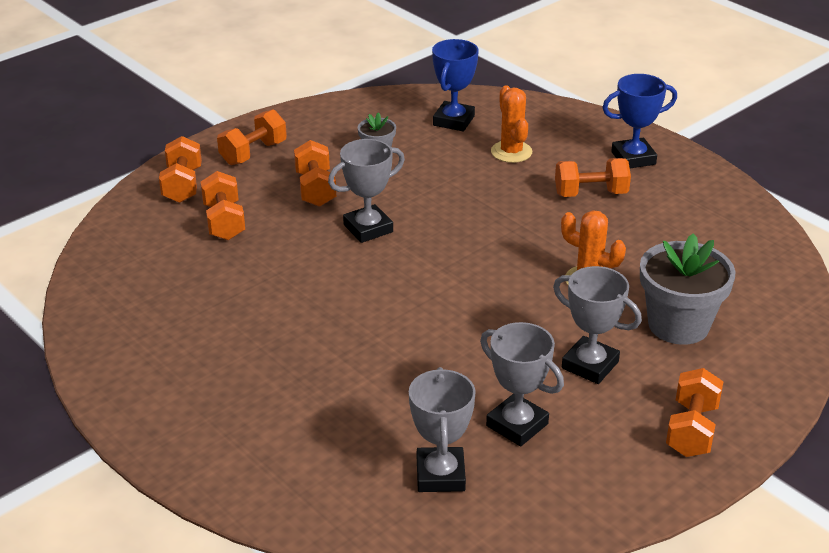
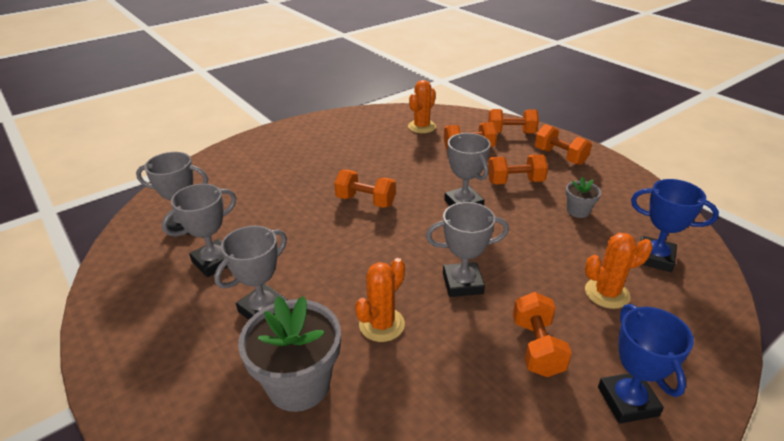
camera: 95 degrees right, 0 degrees up
orange dumbbell [666,368,723,457] -> orange dumbbell moved to [334,170,396,208]
none -> orange cactus [408,80,436,133]
none -> grey trophy [426,202,509,297]

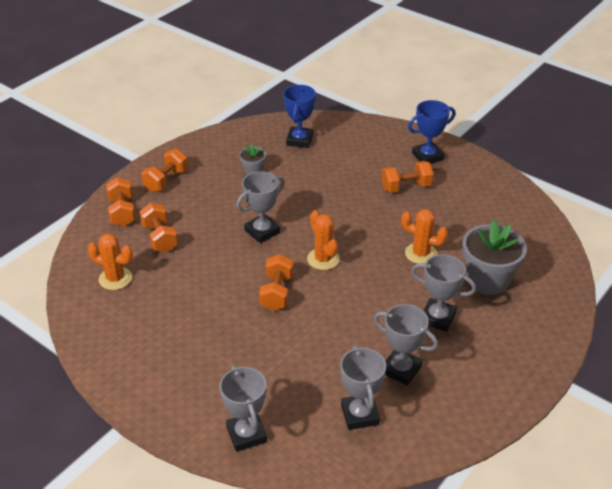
camera: 105 degrees left, 5 degrees up
grey trophy [426,202,509,297] -> grey trophy moved to [219,365,267,452]
orange dumbbell [488,154,548,184] -> none
orange cactus [585,233,653,309] -> orange cactus moved to [307,210,340,270]

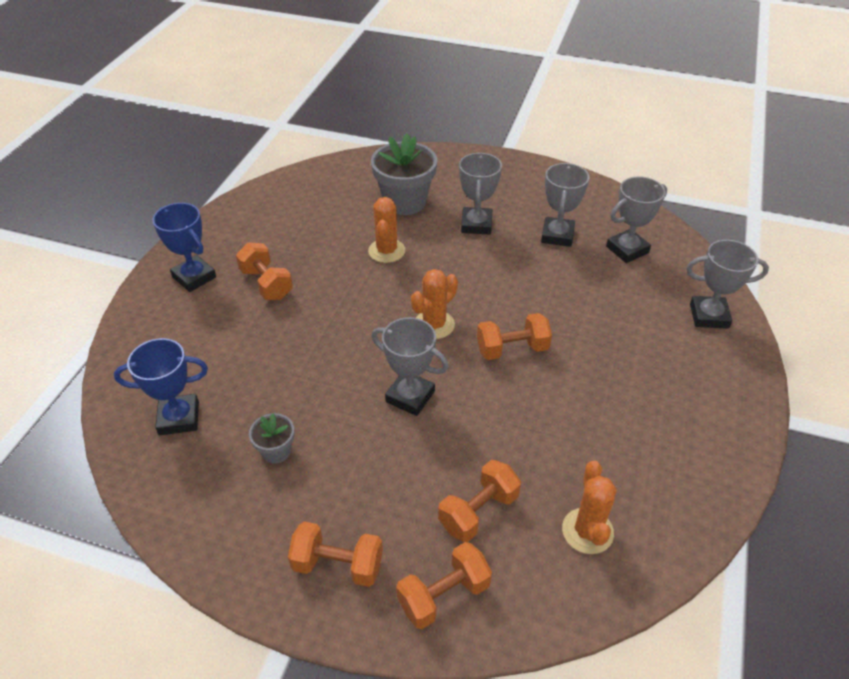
camera: 110 degrees left, 5 degrees up
grey trophy [219,365,267,452] -> grey trophy turned 45 degrees clockwise [686,240,769,329]

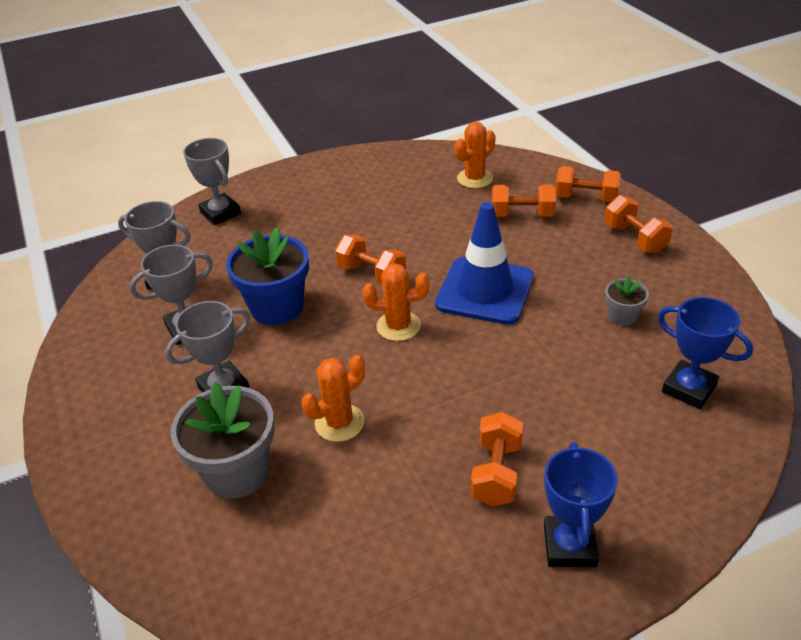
camera: 130 degrees left, 5 degrees down
grey trophy [372,317,449,416] -> blue traffic cone [435,202,534,325]
none -> blue flower pot [226,227,309,325]

